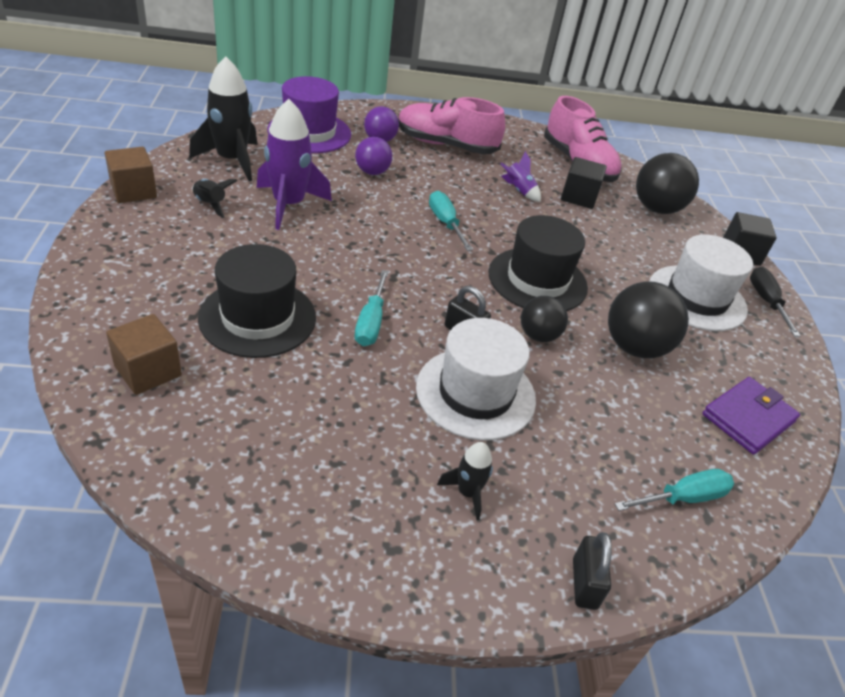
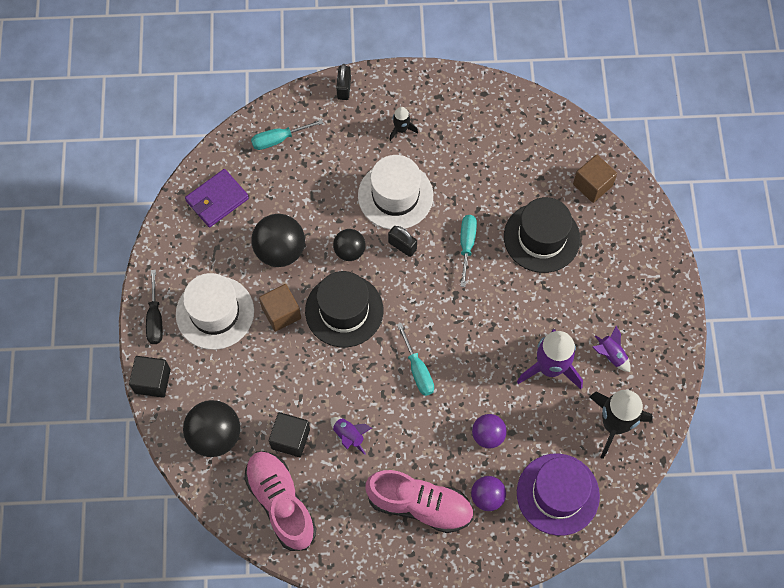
camera: 175 degrees left, 25 degrees up
brown cube [105,147,157,203] -> brown cube moved to [259,284,301,332]
black rocket [192,179,238,218] -> purple rocket [592,326,631,372]

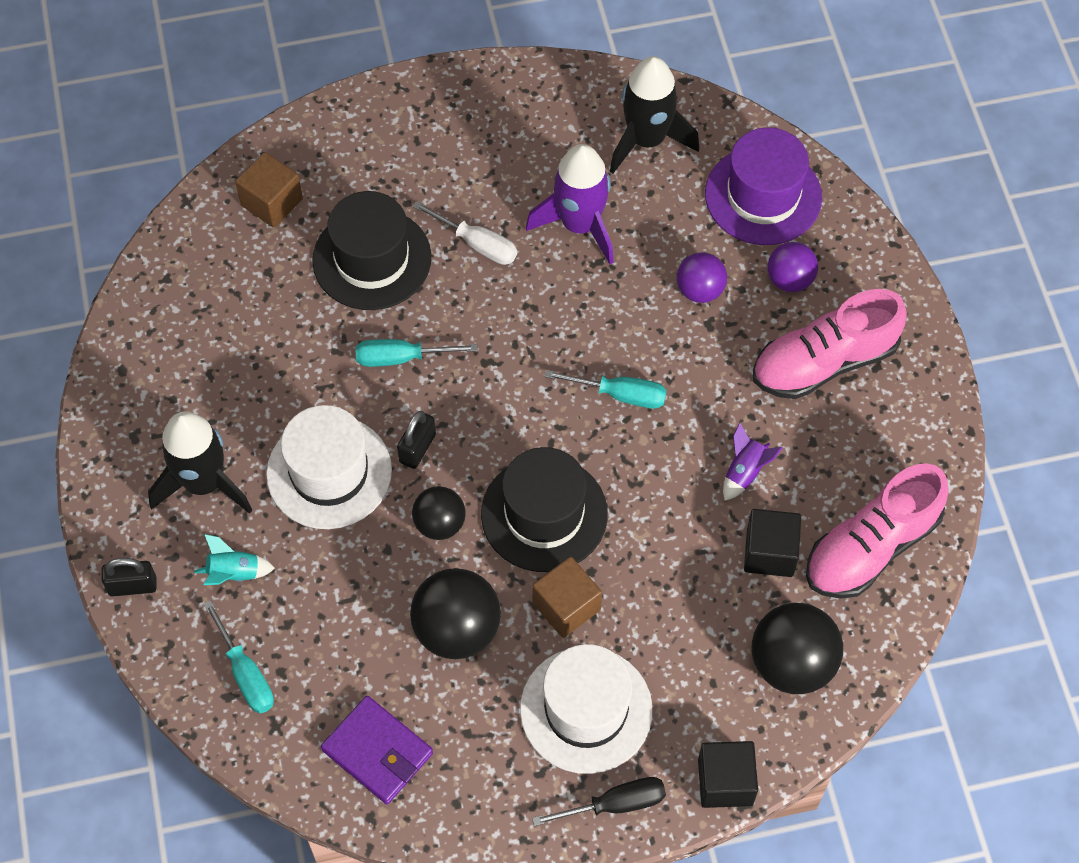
camera: 100 degrees left, 5 degrees down
pink shoe [365,470,474,533] -> pink shoe turned 120 degrees counterclockwise [753,289,907,399]
black rocket [389,107,418,141] -> black rocket [148,411,252,514], size x2.00
turquoise screwdriver [397,323,434,396] -> turquoise screwdriver turned 45 degrees clockwise [544,370,667,409]
purple rocket [592,326,631,372] -> none
none -> turquoise rocket [194,534,275,585]
none -> white screwdriver [413,201,517,265]

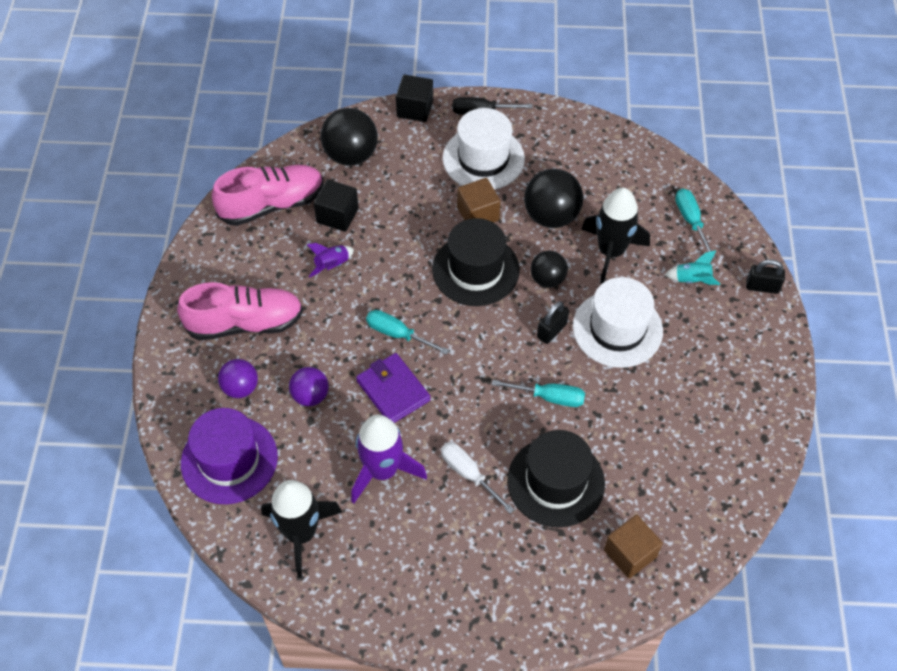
camera: 165 degrees left, 5 degrees down
black rocket [148,411,252,514] -> black rocket moved to [582,188,650,284]
purple wallet [321,696,433,804] -> purple wallet moved to [356,353,430,423]

